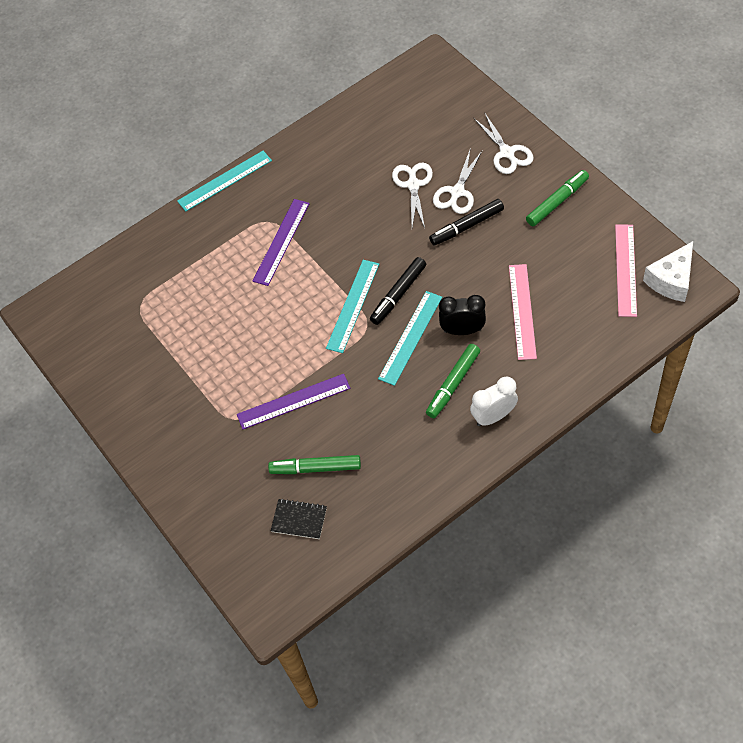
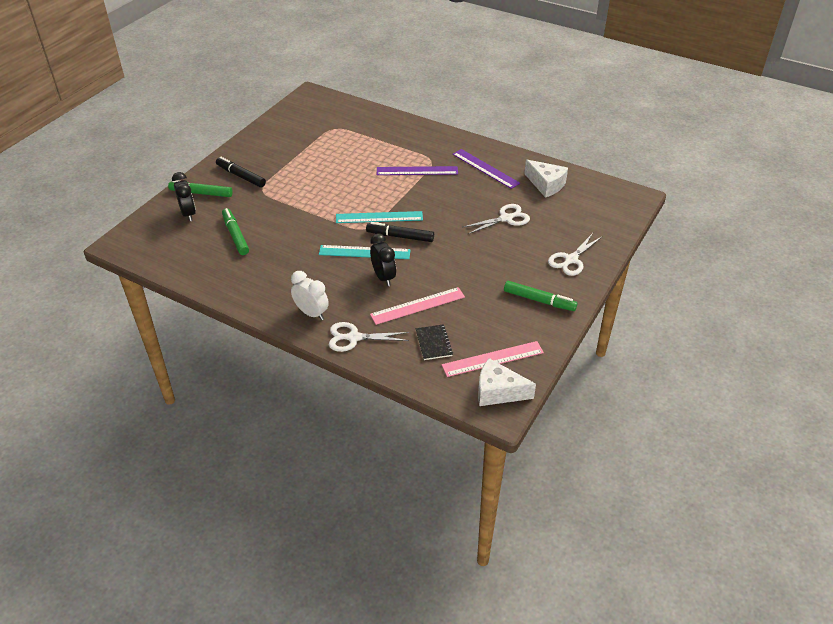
camera: 60 degrees right, 15 degrees down
turquoise ruler [177,151,272,212] -> none
purple ruler [237,374,350,430] -> purple ruler moved to [452,149,520,189]
black notebook [271,499,327,539] -> black notebook moved to [416,324,453,360]
green marker [426,344,480,418] -> green marker moved to [168,181,233,197]
black marker [429,199,504,246] -> black marker moved to [216,156,266,188]
white scissors [433,148,483,214] -> white scissors moved to [329,322,409,352]
none -> black clock [172,172,196,221]
none -> white cheese [524,160,568,198]

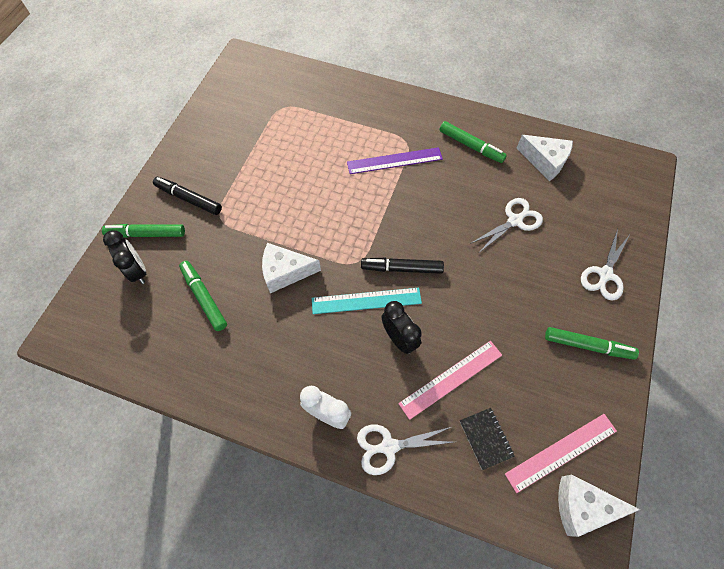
camera: 10 degrees left, 20 degrees up
turquoise ruler [336,211,423,223] -> none
purple ruler [452,149,520,189] -> green marker [439,121,507,163]
none -> white cheese [262,243,321,293]

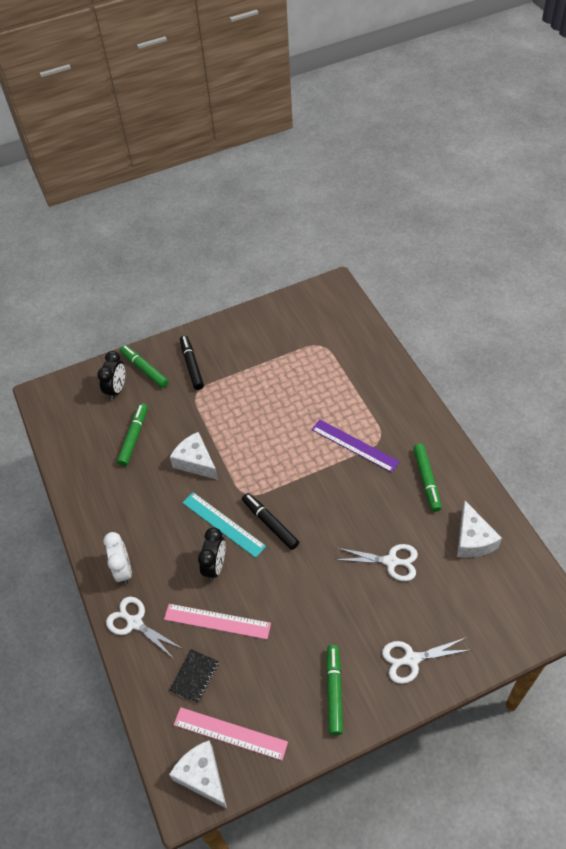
camera: 50 degrees right, 10 degrees down
green marker [545,327,639,360] -> green marker turned 150 degrees counterclockwise [326,645,343,735]

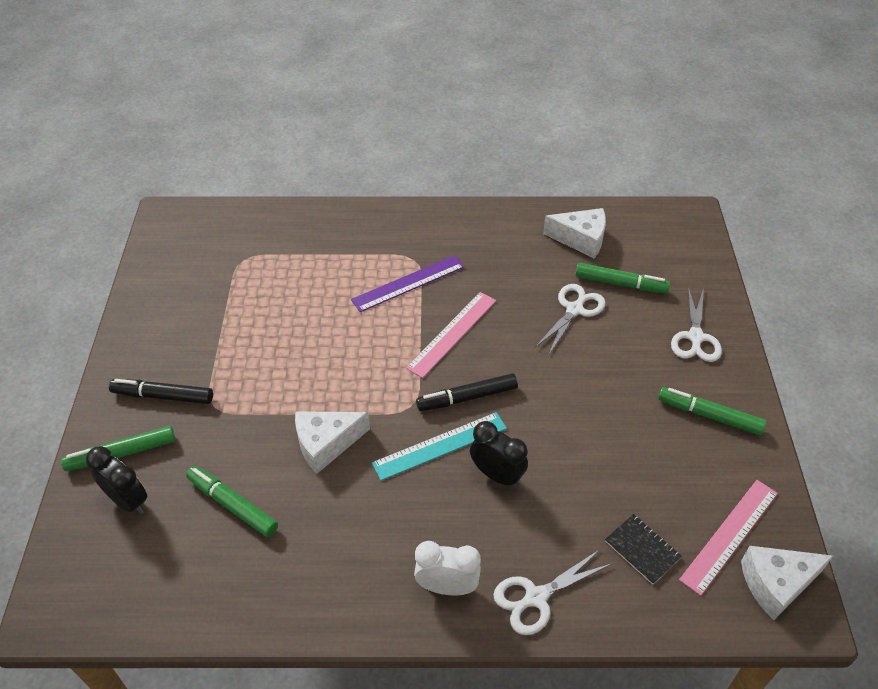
camera: 70 degrees left, 5 degrees down
pink ruler [164,604,271,639] -> pink ruler moved to [406,292,496,378]
green marker [413,444,442,512] -> green marker moved to [575,263,670,293]

